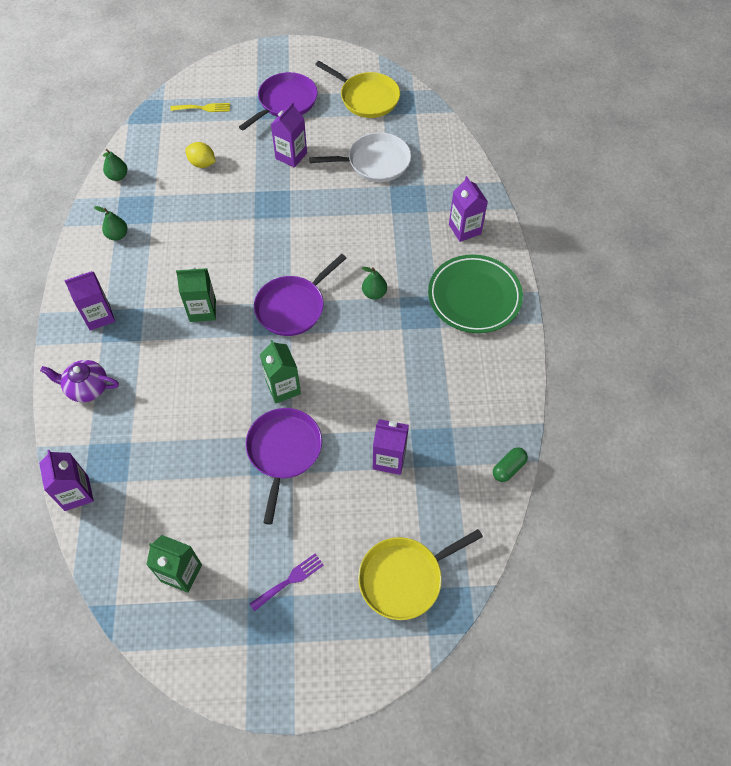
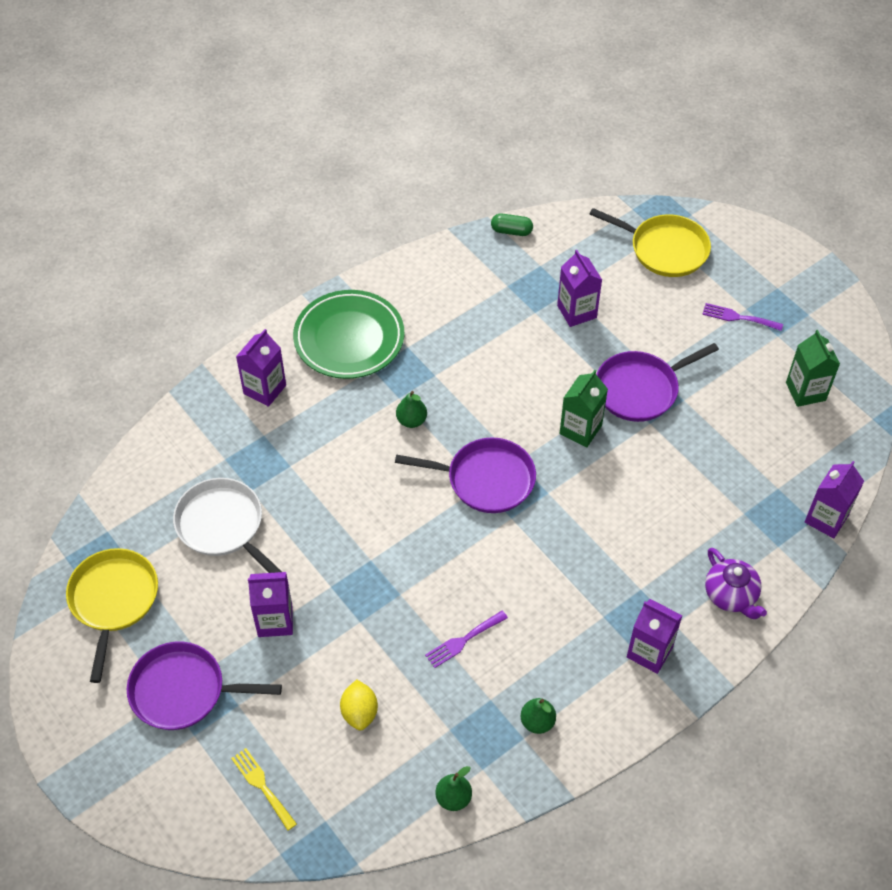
camera: 125 degrees left, 5 degrees down
green carton [176,267,216,322] -> none
none -> purple fork [425,611,508,668]

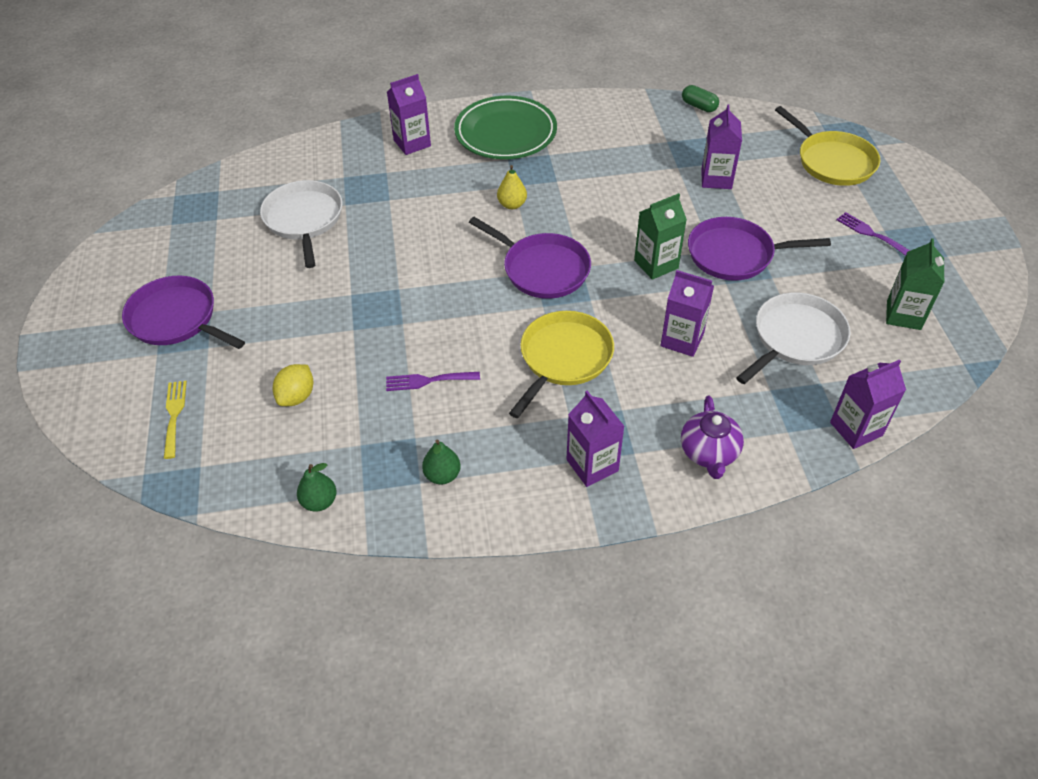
camera: 30 degrees right, 5 degrees down
yellow pan [66,548,158,683] -> yellow pan moved to [509,311,614,418]
purple carton [248,572,293,637] -> purple carton moved to [661,270,714,357]
green pear [396,391,427,428] -> yellow pear [497,165,527,209]
none -> white pan [736,292,850,384]

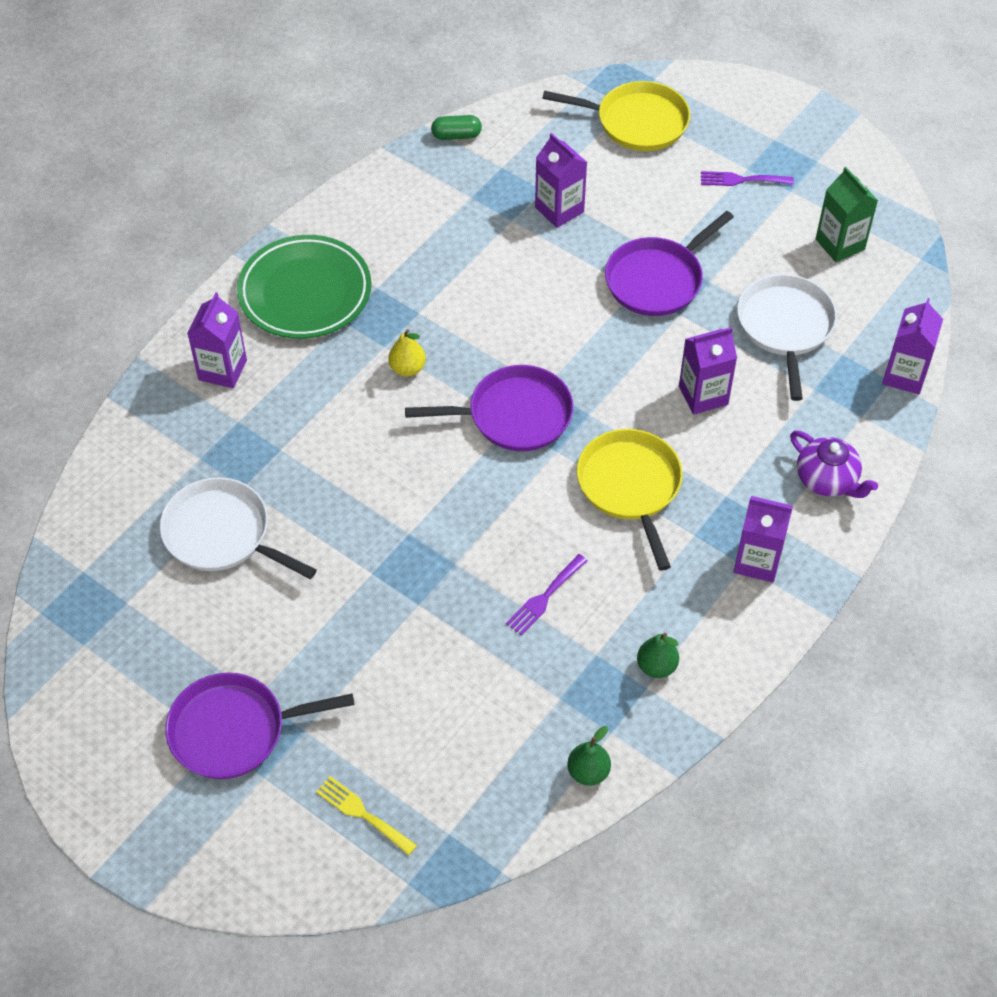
camera: 45 degrees left, 5 degrees up
yellow lemon [273,364,314,406] -> none
green carton [634,193,687,280] -> none

